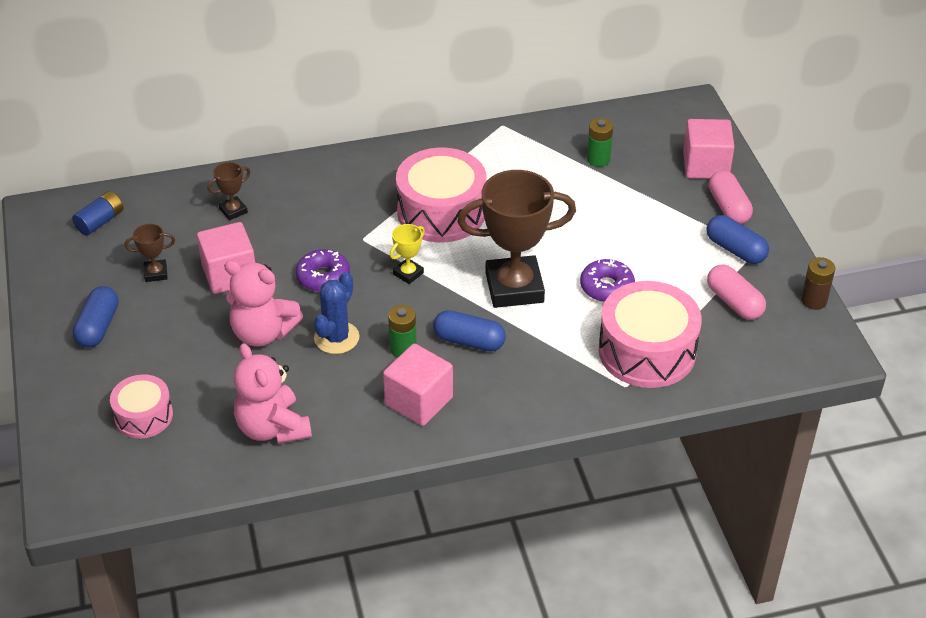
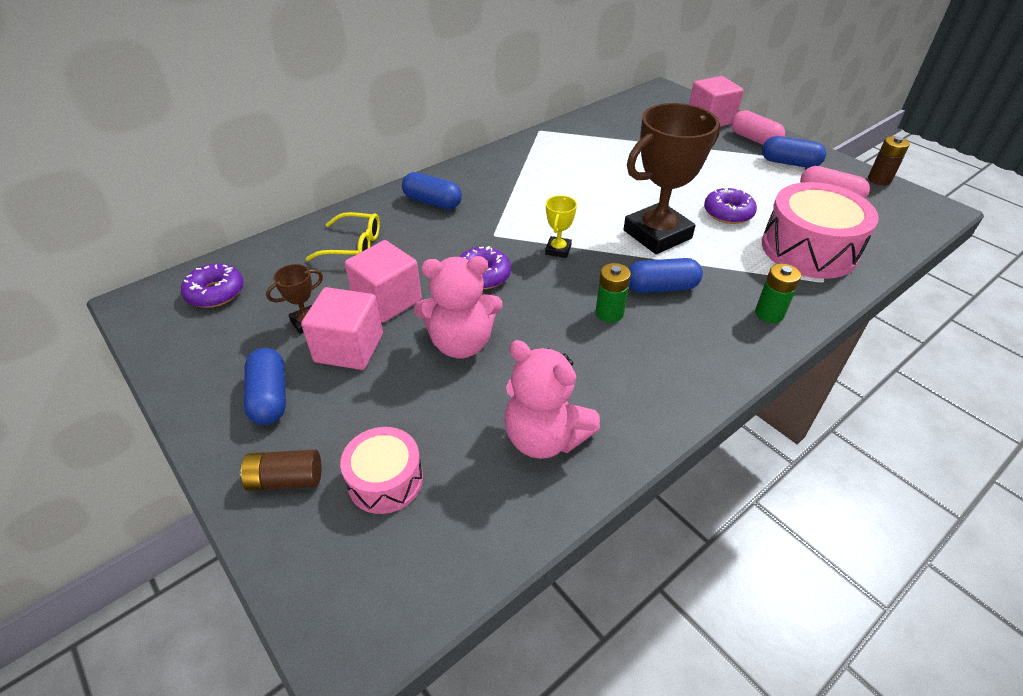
camera: 25 degrees left, 0 degrees up
blue battery [72,191,123,236] -> purple donut [181,263,243,308]
brown trophy [208,162,250,221] -> yellow glasses [306,212,380,261]
blue cactus [314,272,360,354] -> none
pink cube [383,344,453,426] -> pink cube moved to [301,287,383,370]
pink drum [396,148,486,242] -> none
green battery [587,118,613,167] -> green battery moved to [755,263,801,323]
none -> brown battery [240,449,321,491]
none -> blue capsule [402,172,462,209]

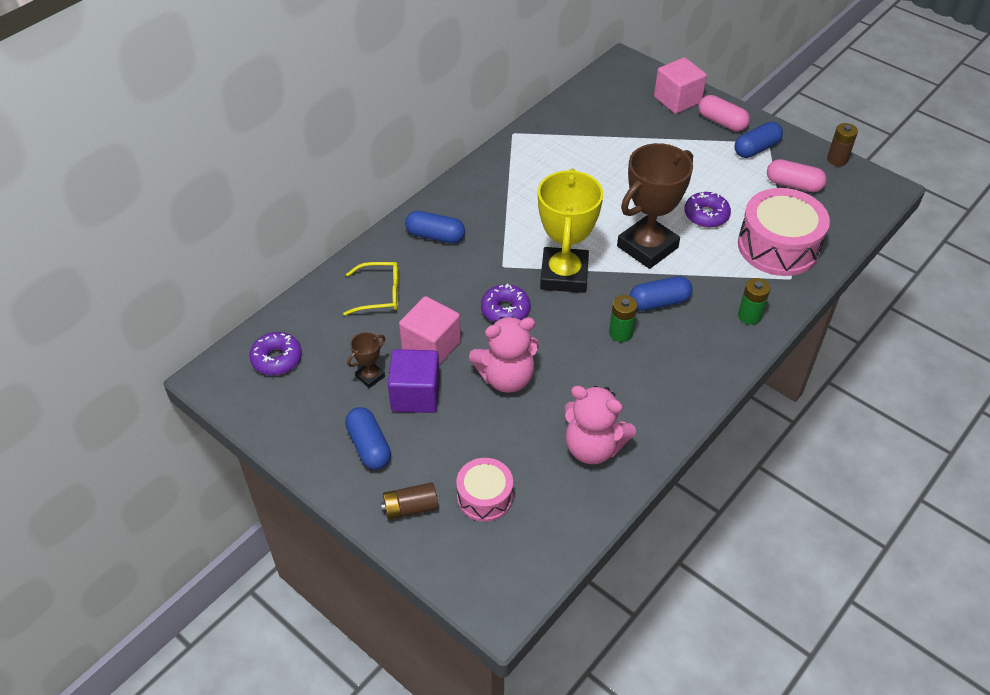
camera: 10 degrees left, 5 degrees up
pink cube [301,287,383,370] -> purple cube [388,349,440,413]
yellow trophy [545,195,577,258] -> yellow trophy [538,168,603,293], size x2.30
blue capsule [762,136,826,168] -> blue capsule turned 45 degrees counterclockwise [735,122,783,158]

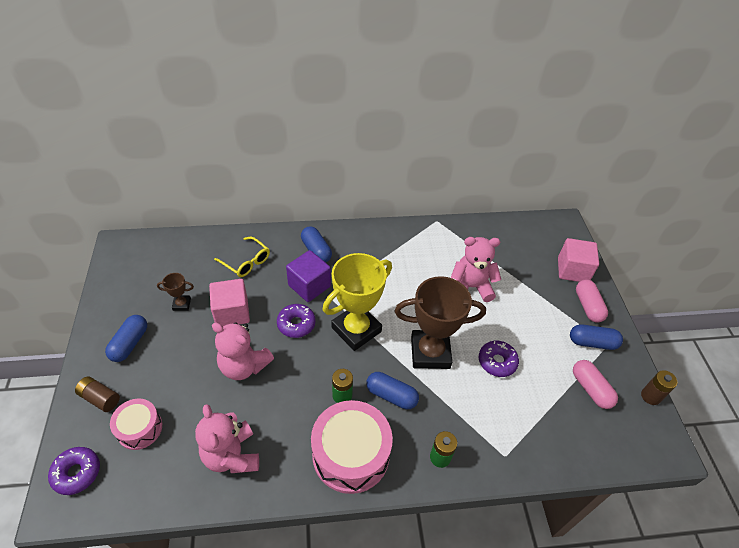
camera: 40 degrees right, 0 degrees up
purple donut [249,332,302,375] -> purple donut moved to [48,447,100,495]
purple cube [388,349,440,413] -> purple cube moved to [286,250,331,302]
pink drum [738,188,830,276] -> pink drum moved to [311,400,393,494]
none -> pink teddy bear [451,237,501,302]

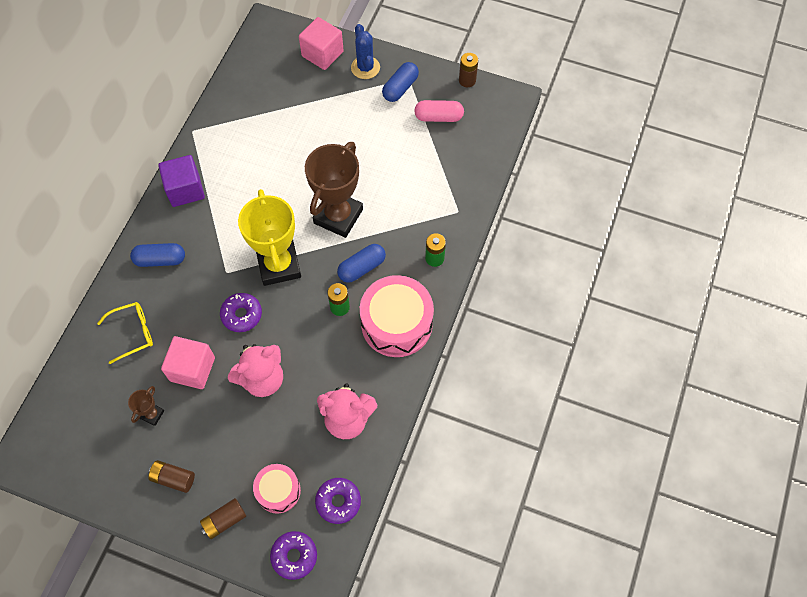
camera: 60 degrees left, 15 degrees up
blue capsule [105,315,147,362] -> brown battery [148,460,195,493]
purple cube [286,250,331,302] -> purple cube moved to [158,155,205,207]
pink teddy bear [451,237,501,302] -> none
purple donut [479,341,519,377] -> purple donut moved to [315,478,361,524]
pink capsule [576,280,608,323] -> blue cactus [351,24,380,79]

